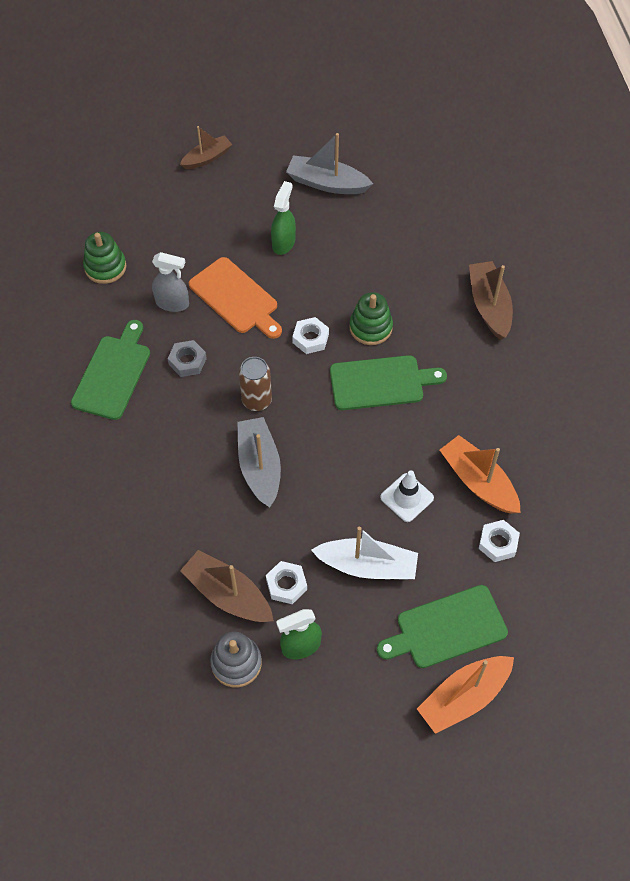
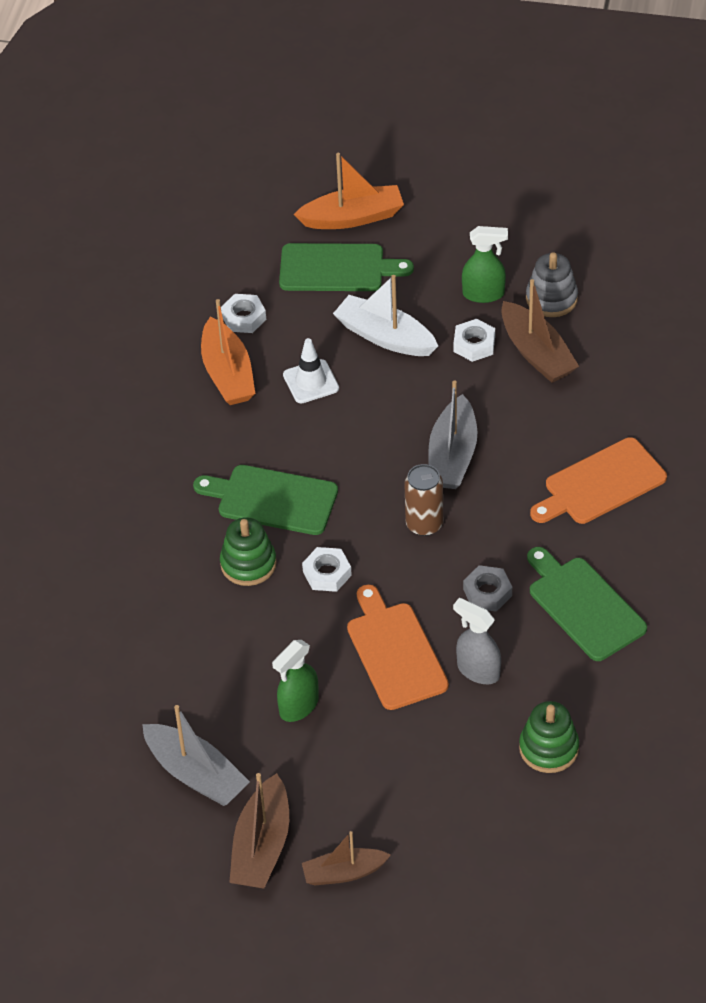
camera: 155 degrees left, 10 degrees down
green cutting board [71,320,150,420] -> green cutting board turned 105 degrees clockwise [527,547,647,661]
brown boat [469,261,513,340] -> brown boat moved to [229,773,289,888]
none -> orange cutting board [530,437,667,524]

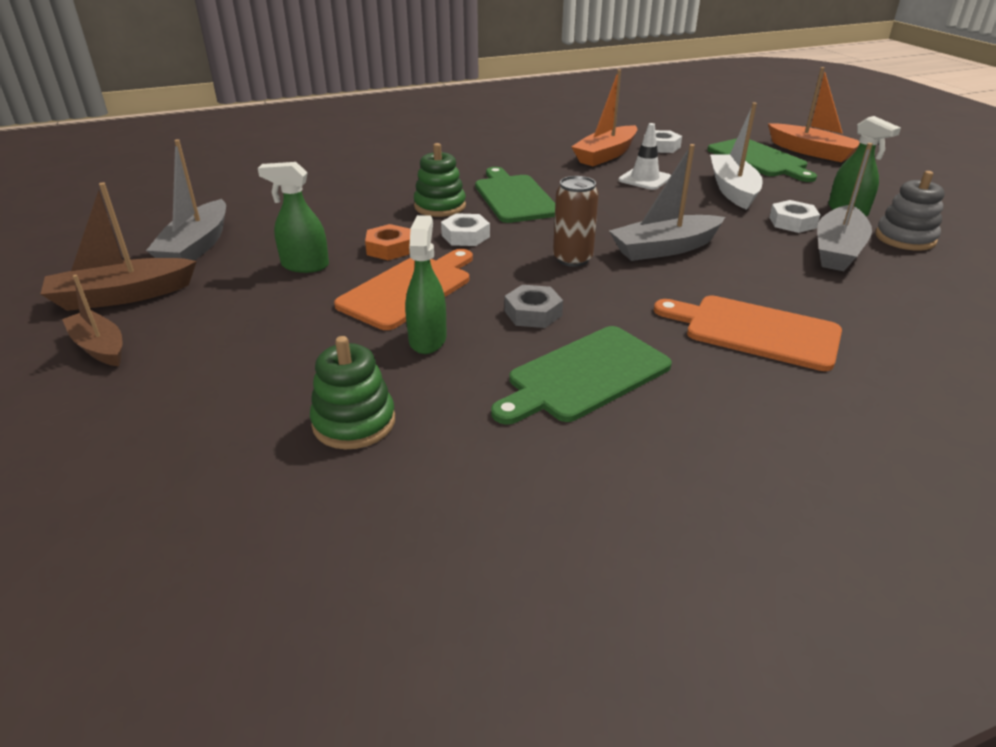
camera: 55 degrees right, 15 degrees down
grey spray bottle [453,598,501,684] -> green spray bottle [405,215,447,354]
brown boat [501,279,579,383] -> grey boat [817,143,873,271]
green cutting board [527,547,647,661] -> green cutting board turned 150 degrees counterclockwise [491,326,672,425]
none -> orange nut [365,224,410,260]

